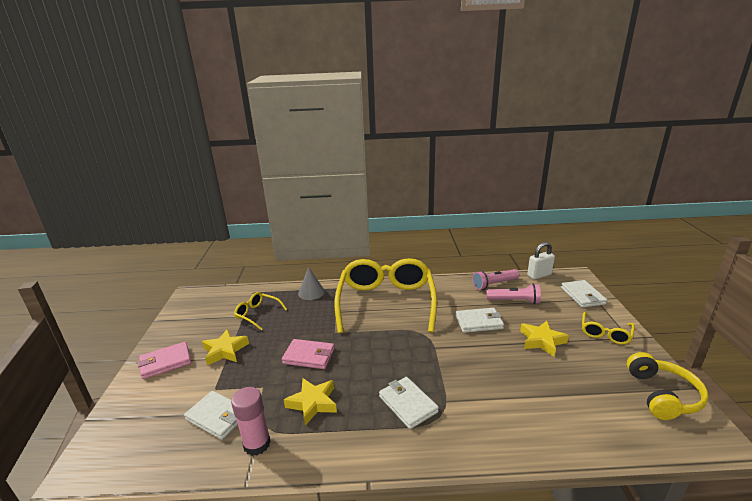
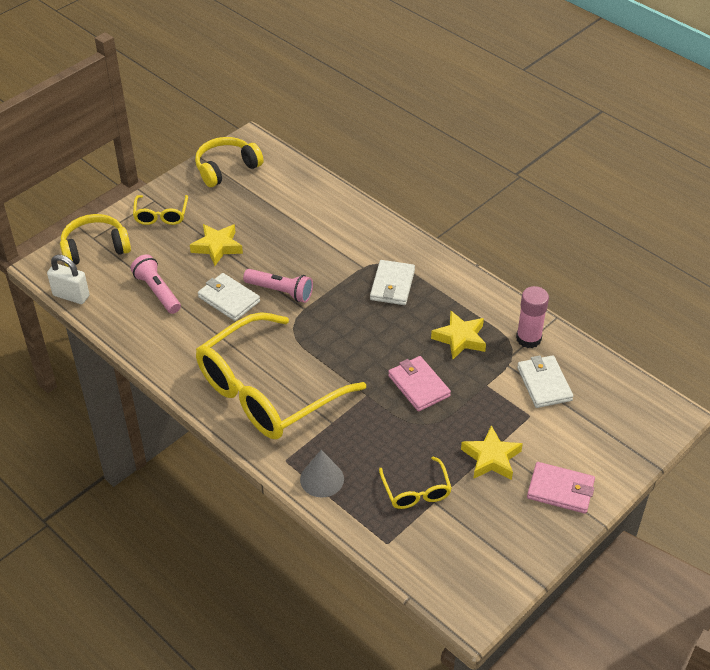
camera: 135 degrees left, 20 degrees up
pink flashlight [472,269,519,290] -> pink flashlight moved to [243,269,313,303]
white wallet [561,280,607,308] -> yellow headphones [60,214,131,267]
yellow glasses [582,312,635,344] -> yellow glasses turned 105 degrees clockwise [133,195,188,225]

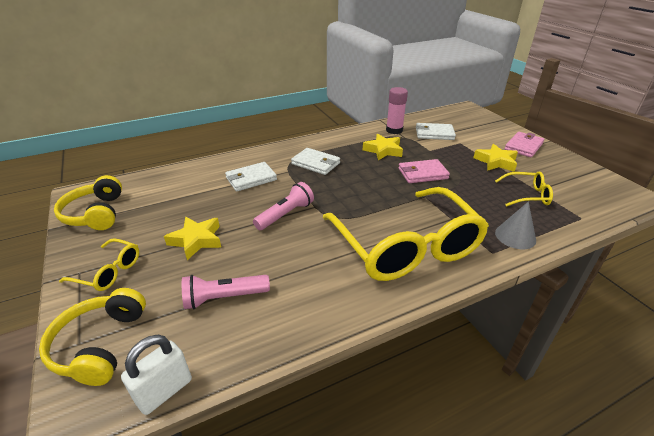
camera: 70 degrees left, 10 degrees down
white wallet [198,273,260,321] -> white wallet moved to [225,162,277,192]

